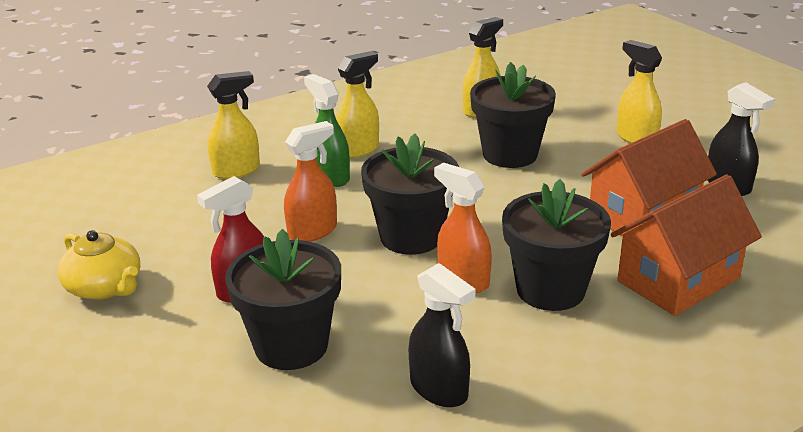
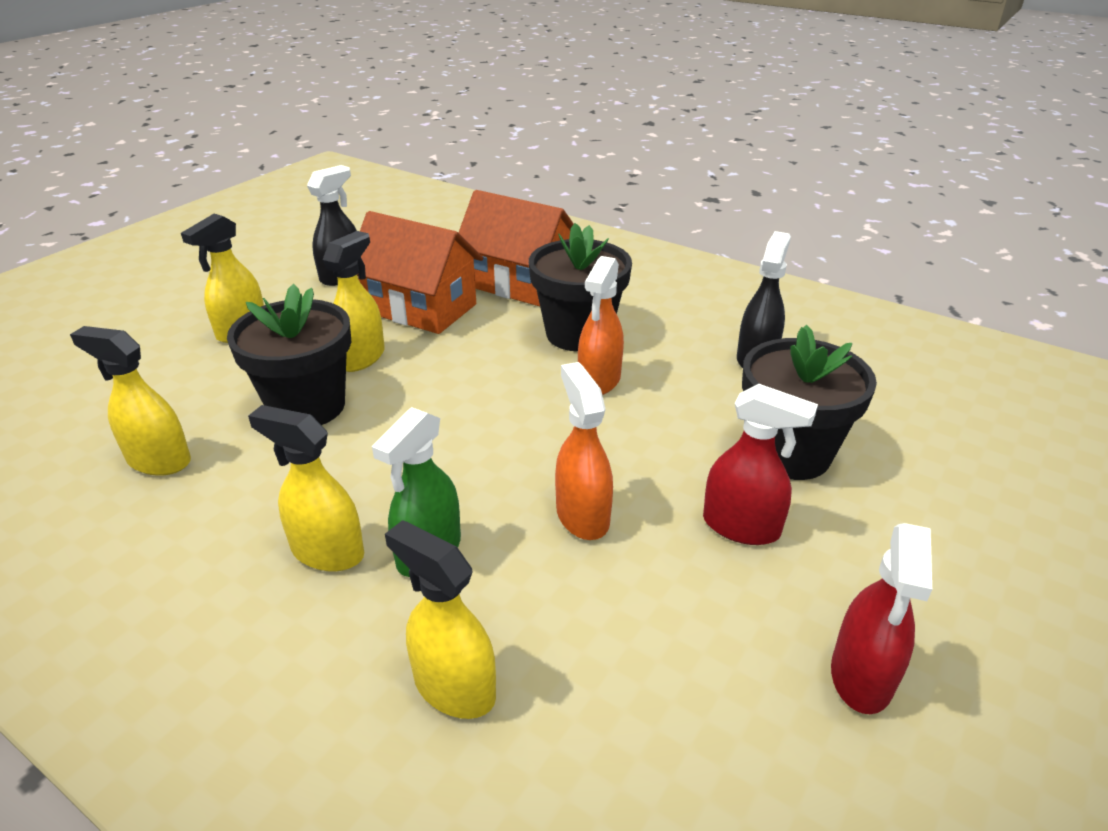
camera: 115 degrees left, 5 degrees up
yellow teapot [58,230,140,300] -> red spray bottle [831,523,932,714]
orange spray bottle [284,121,337,242] -> orange spray bottle turned 45 degrees clockwise [555,362,613,540]
black flower pot [361,134,459,255] -> none
none -> yellow spray bottle [323,231,385,372]

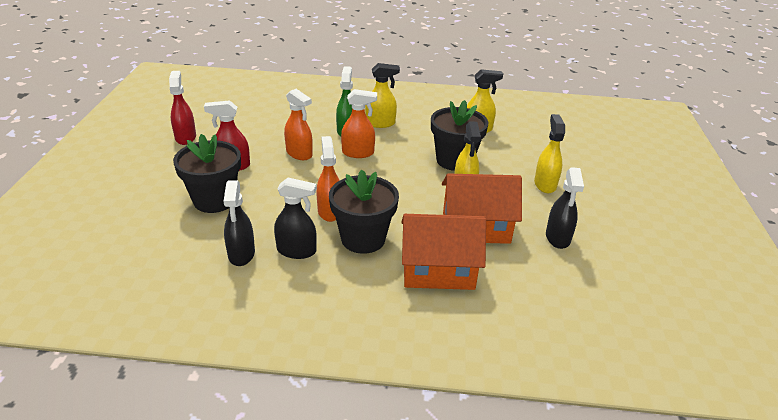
camera: 150 degrees right, 0 degrees up
yellow spray bottle [385,520,496,719] -> none
none -> black spray bottle [274,178,317,259]
none -> orange spray bottle [341,89,377,158]

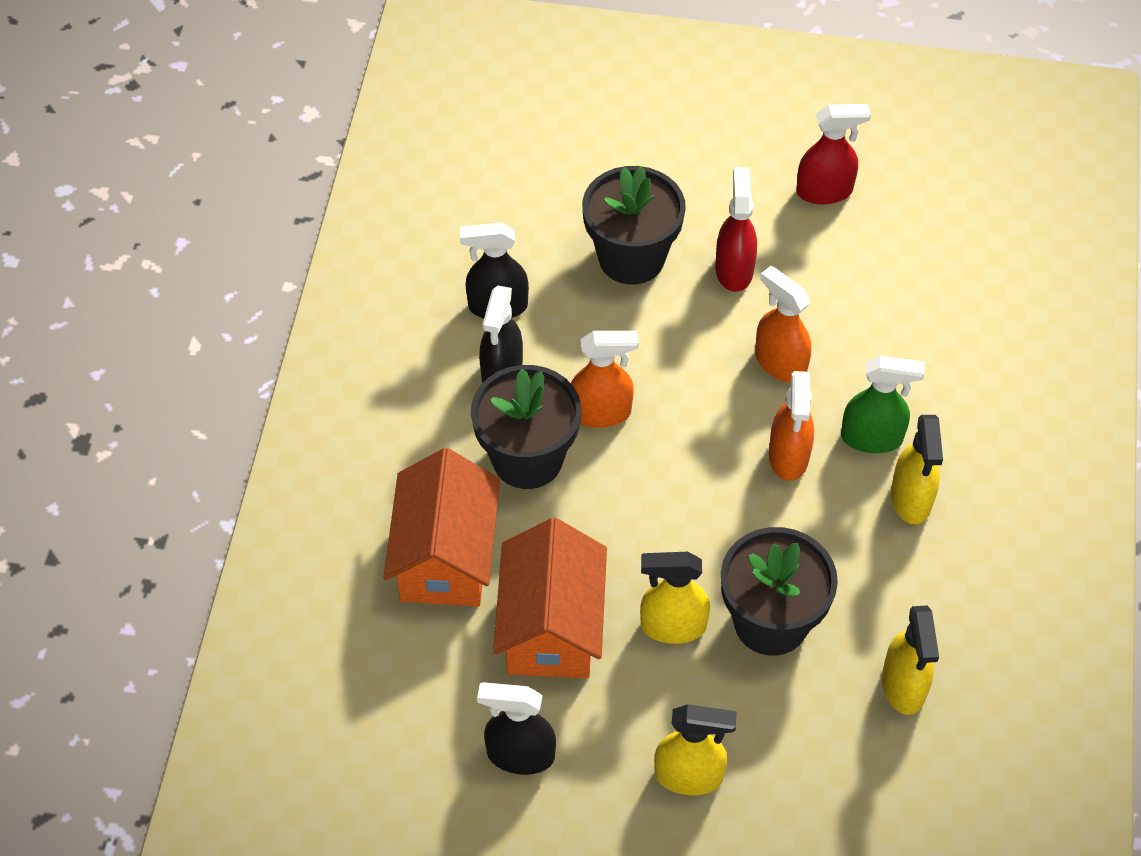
camera: 95 degrees right, 20 degrees up
orange spray bottle [284,89,313,160] -> orange spray bottle turned 90 degrees clockwise [755,266,811,383]

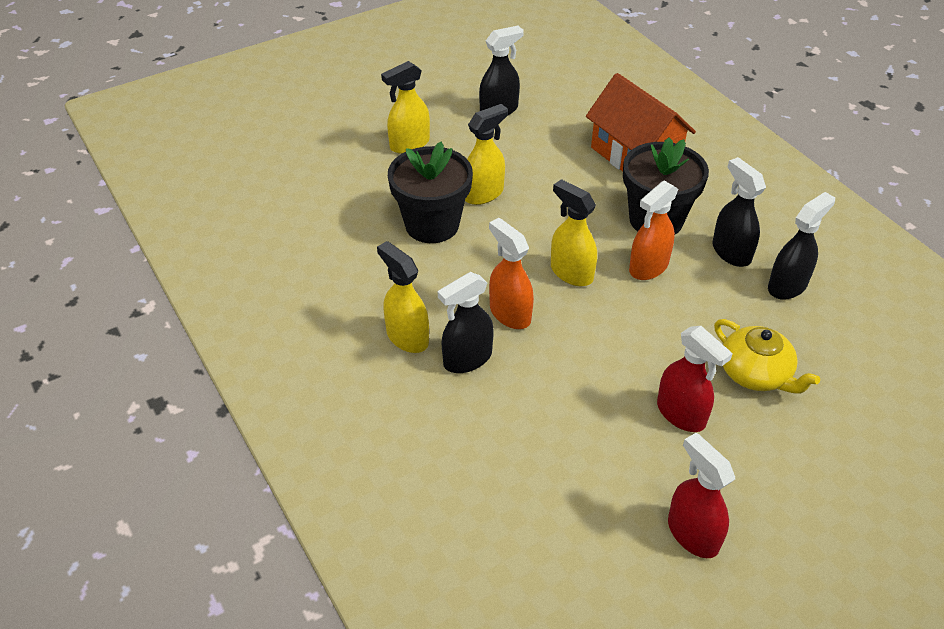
camera: 140 degrees right, 10 degrees down
orange house [493,518,607,678] -> none
black flower pot [582,166,686,284] -> yellow teapot [714,319,820,394]
orange spray bottle [755,266,811,383] -> none
red spray bottle [796,104,871,205] -> red spray bottle turned 105 degrees clockwise [668,433,735,558]
green spray bottle [841,356,925,453] -> black spray bottle [438,272,494,373]
yellow spray bottle [882,605,939,715] -> yellow spray bottle moved to [551,179,597,286]

